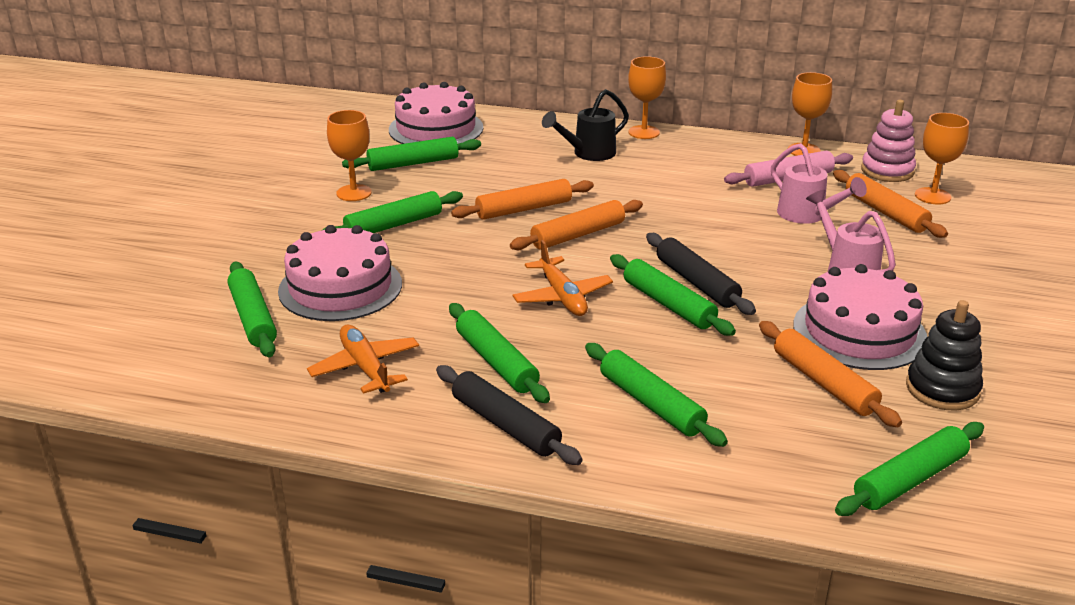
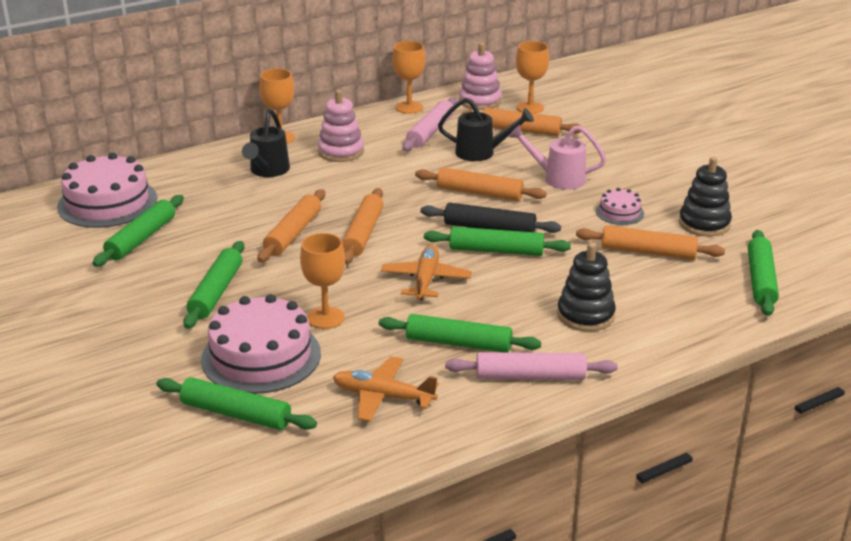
camera: 45 degrees left, 0 degrees up
orange goblet [327,110,372,201] -> orange goblet moved to [300,233,345,329]
black rolling pin [436,365,583,465] -> pink rolling pin [445,352,618,380]
orange plane [513,240,613,316] -> orange plane turned 105 degrees counterclockwise [381,245,472,300]
green rolling pin [585,343,728,447] -> black stacking toy [557,243,616,331]
pink watering can [771,143,867,224] -> black watering can [438,98,534,161]
pink cake [793,264,927,370] -> pink cake [596,188,644,225], size x0.49
none -> pink stacking toy [318,90,364,162]
none -> orange rolling pin [415,167,547,201]

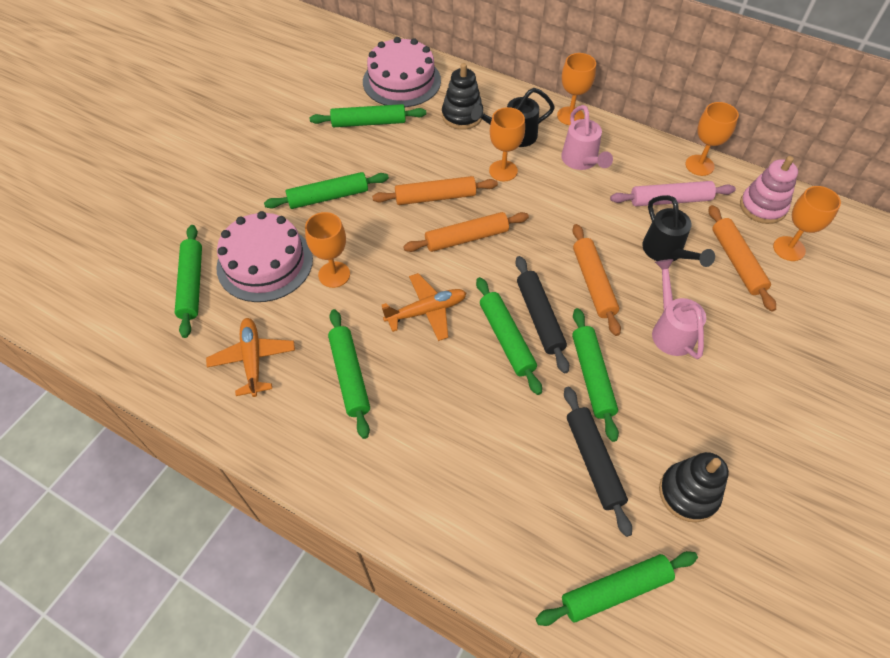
camera: 60 degrees right, 25 degrees up
pink stacking toy [318,90,364,162] -> pink watering can [561,105,613,170]
pink rolling pin [445,352,618,380] -> none
black stacking toy [557,243,616,331] -> black stacking toy moved to [442,63,483,130]
orange rolling pin [576,225,725,260] -> black rolling pin [564,387,632,537]
pink cake [596,188,644,225] -> none
none -> orange goblet [489,107,525,181]
none -> green rolling pin [572,308,619,442]

